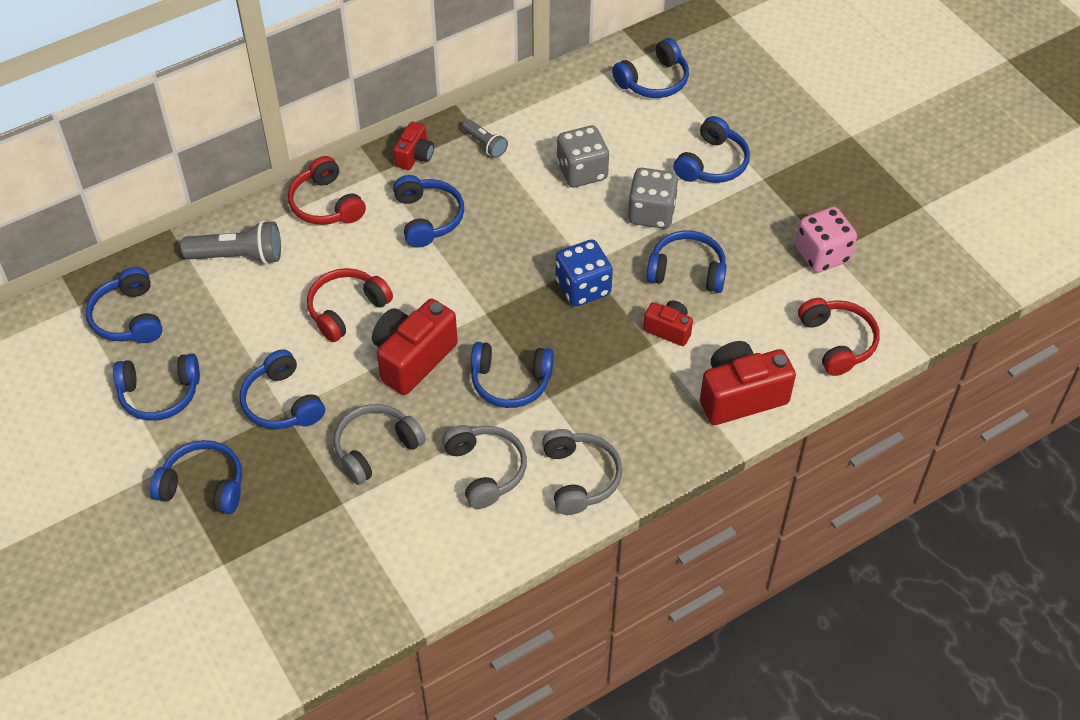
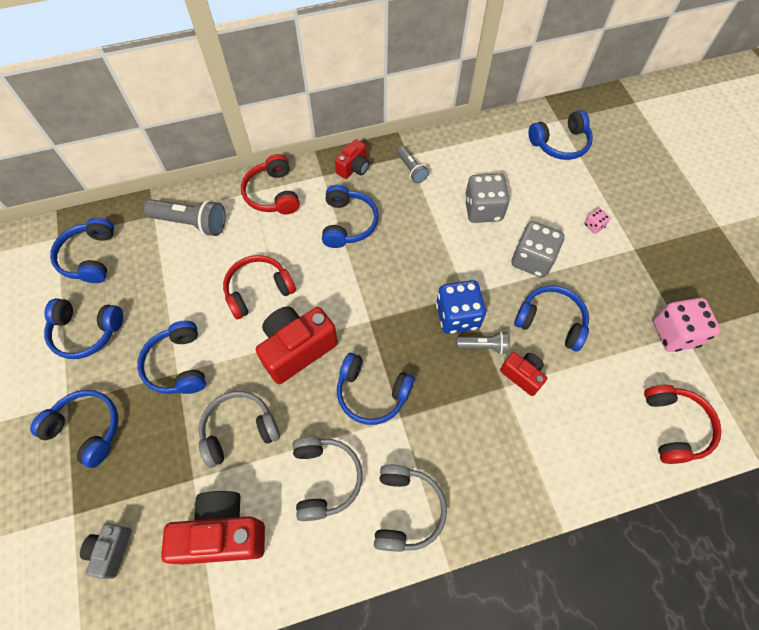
camera: 15 degrees right, 10 degrees up
blue headphones [673,116,750,183] -> pink dice [584,208,610,234]
red camera [700,341,796,425] -> red camera moved to [161,491,265,564]
none -> grey camera [80,523,132,579]
none -> grey flashlight [457,331,508,354]

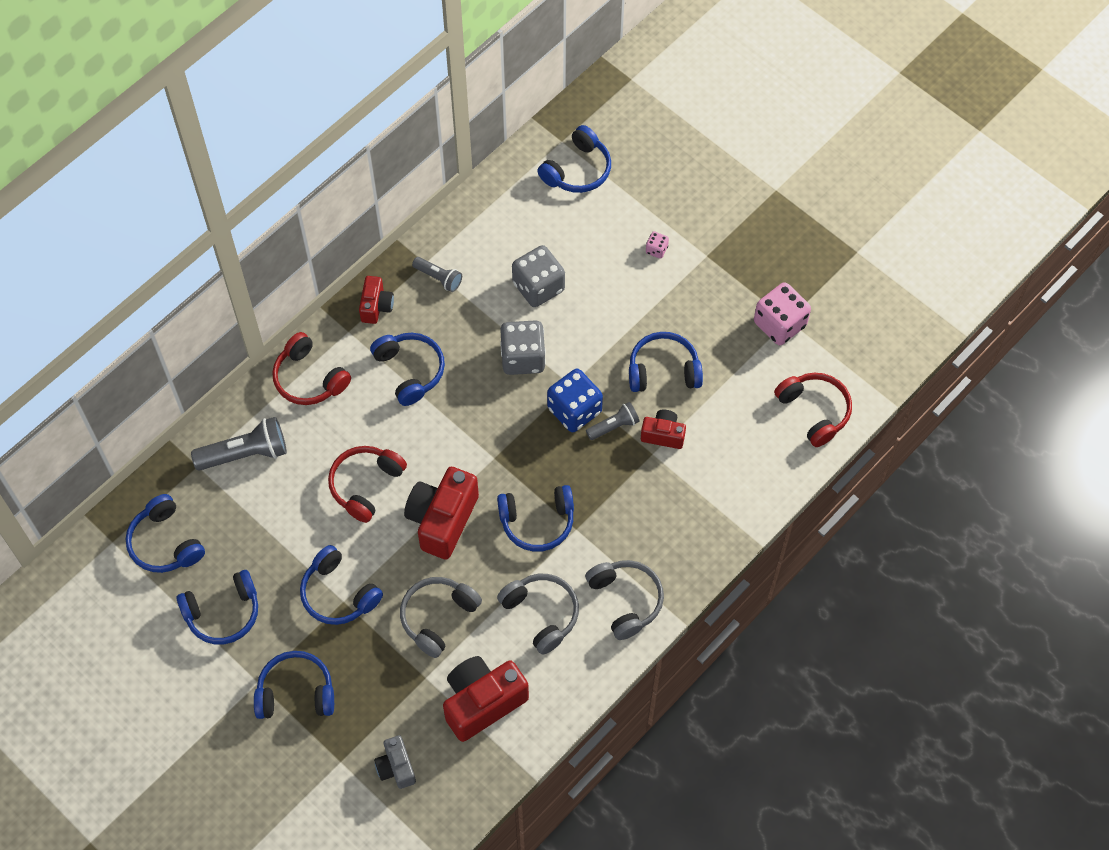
camera: 30 degrees left, 0 degrees up
grey dice [512,221,564,278] -> grey dice moved to [500,320,546,375]

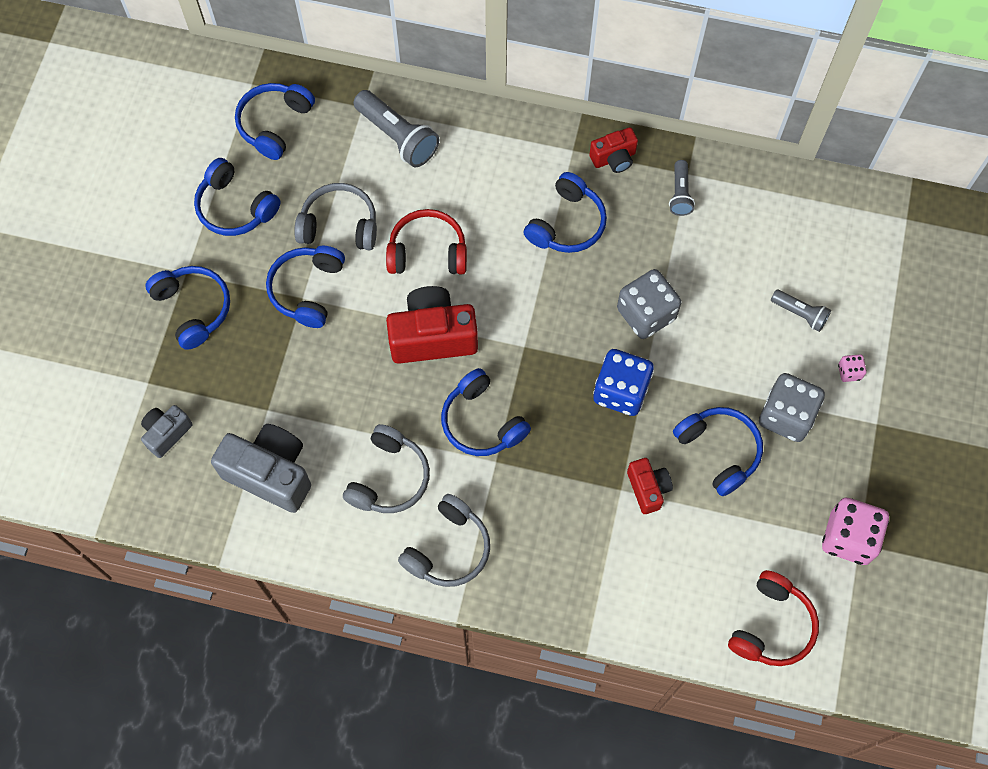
camera: 60 degrees right, 5 degrees up
red headphones [272,332,351,405] -> none
grey headphones [400,577,482,658] -> grey headphones moved to [294,183,377,250]
red camera [443,656,529,742] -> grey camera [211,424,311,513]
grey dice [512,245,565,307] -> grey dice moved to [759,373,825,442]
blue headphones [537,125,611,193] -> none
grey flashlight [586,402,640,440] -> grey flashlight moved to [771,290,831,332]

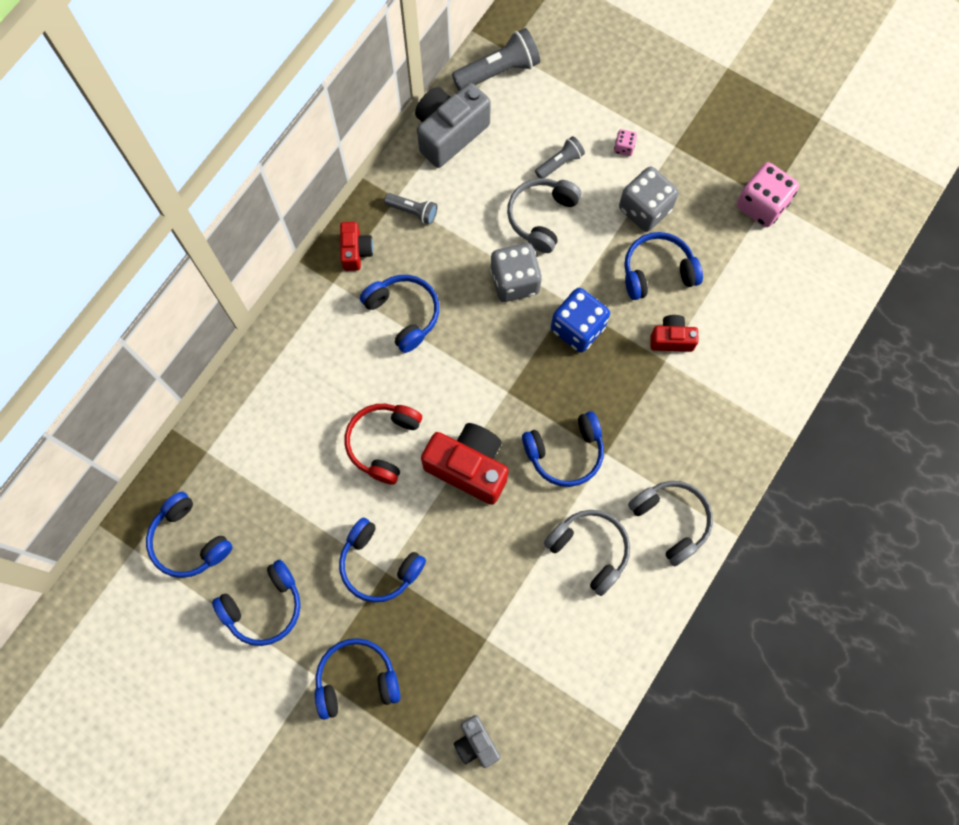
camera: 70 degrees left, 5 degrees up
grey camera [211,424,311,513] -> grey camera moved to [415,83,491,168]
grey headphones [294,183,377,250] -> grey headphones moved to [507,178,582,253]
grey flashlight [353,90,439,167] -> grey flashlight moved to [452,28,540,91]
red camera [386,286,478,364] -> red camera turned 105 degrees clockwise [421,423,508,505]
red headphones [728,570,819,666] -> none

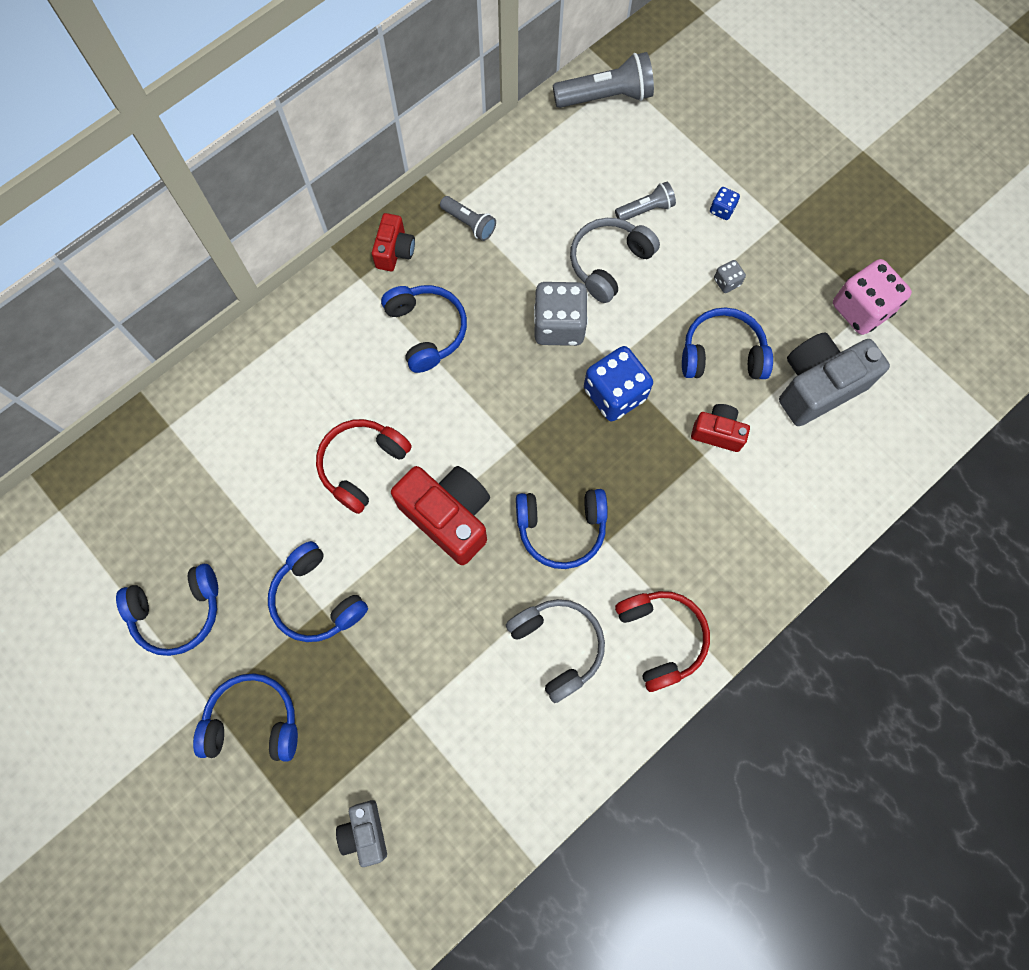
camera: 15 degrees right, 0 degrees up
blue headphones [146,492,233,578] -> none
grey camera [415,83,491,168] -> grey camera moved to [779,332,890,426]
pink dice [614,129,637,156] -> blue dice [710,187,740,220]
grey dice [619,167,679,232] -> grey dice [714,260,746,293], size x0.46
grey headphones [628,481,713,566] -> red headphones [615,591,710,692]

